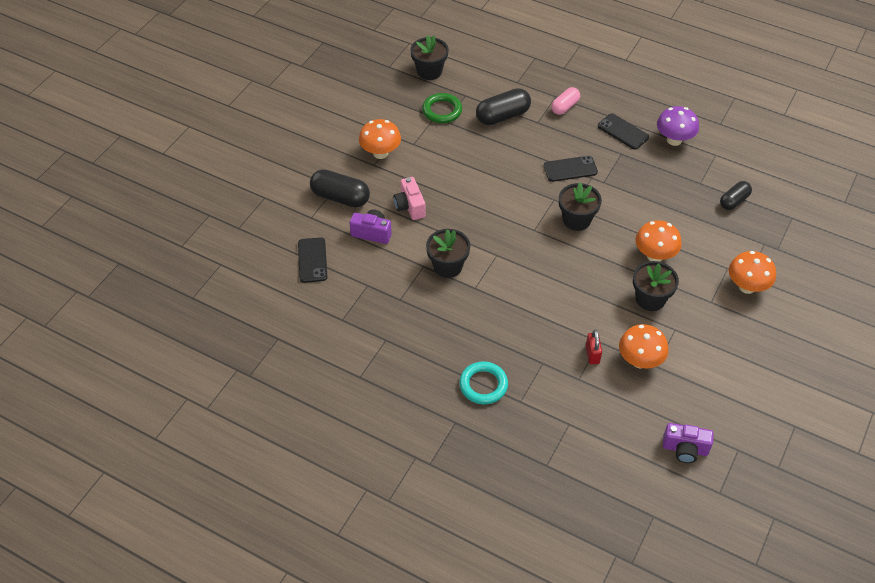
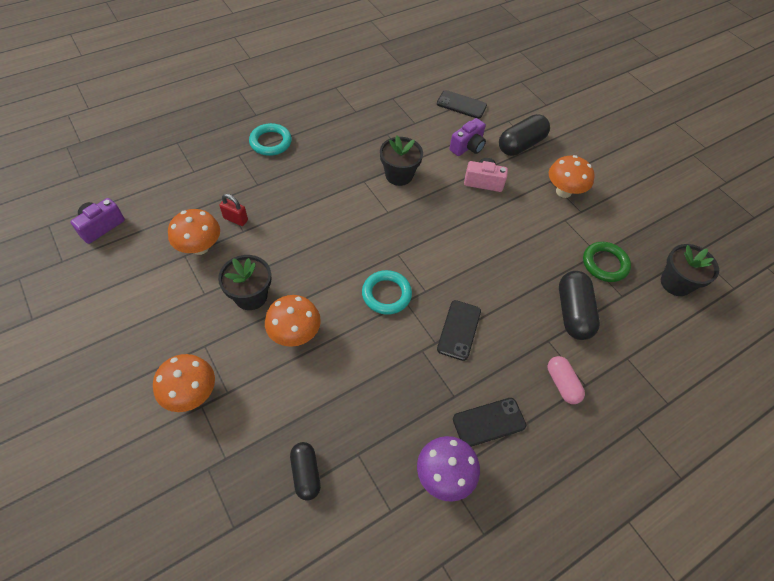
camera: 115 degrees right, 5 degrees up
black flower pot [559,182,602,231] -> turquoise ring [362,270,412,315]

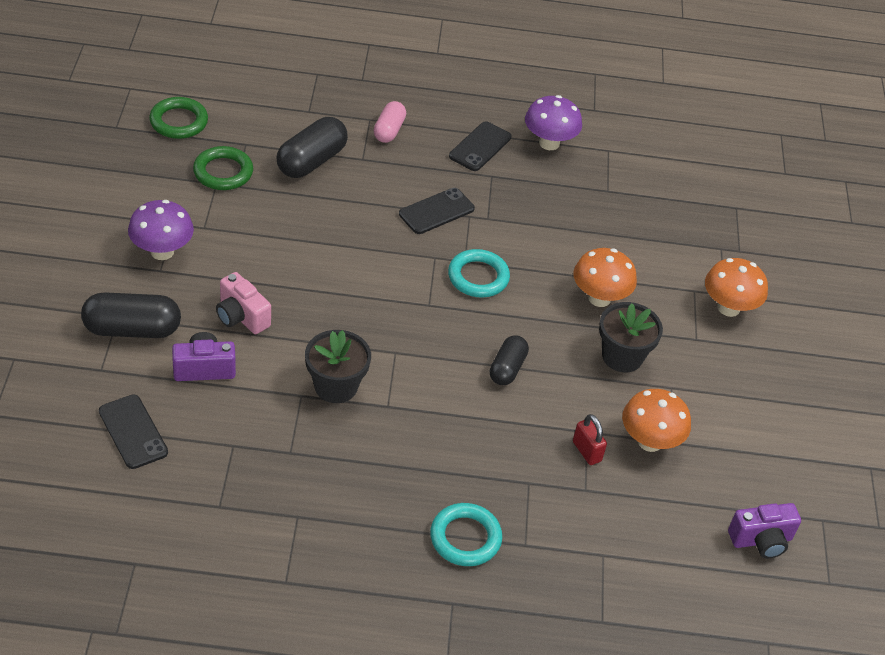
camera: 145 degrees left, 10 degrees down
black capsule [290,442,321,501] -> black capsule moved to [490,335,529,385]
black phone [453,398,526,447] -> black phone turned 75 degrees counterclockwise [449,121,512,171]
orange mushroom [549,155,595,198] -> purple mushroom [128,200,194,260]
black flower pot [661,244,719,296] -> green ring [149,97,208,139]

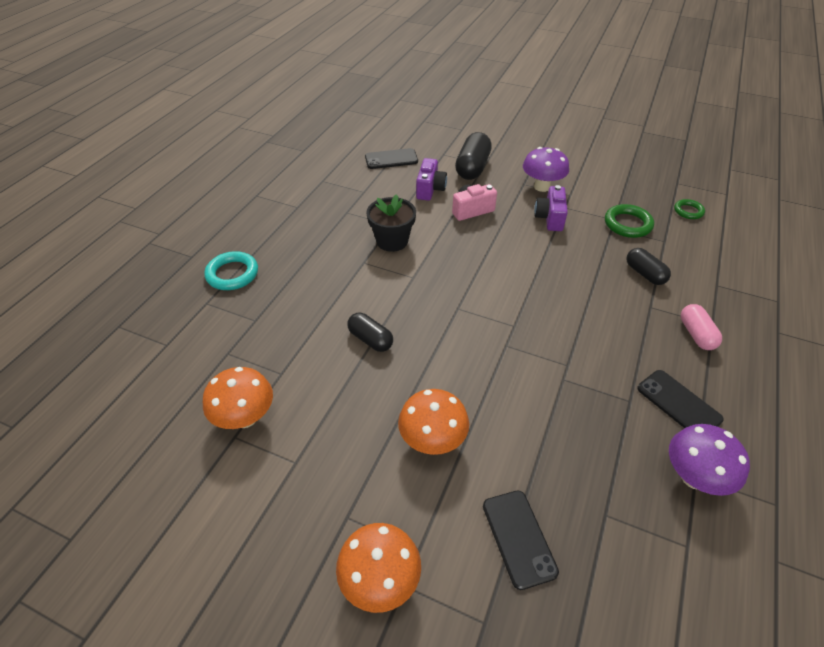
camera: 115 degrees right, 0 degrees up
green ring [149,97,208,139] -> green ring [674,199,705,219], size x0.63
black capsule [277,117,348,178] -> black capsule [627,248,671,285], size x0.63
pink capsule [374,101,406,143] -> pink capsule turned 45 degrees clockwise [681,304,722,350]
black phone [399,188,475,234] -> black phone moved to [483,490,559,590]
turquoise ring [448,249,510,298] -> none
red padlock [573,414,607,465] -> none
black flower pot [599,302,663,372] -> none
purple camera [728,503,801,559] -> purple camera moved to [534,185,568,231]

